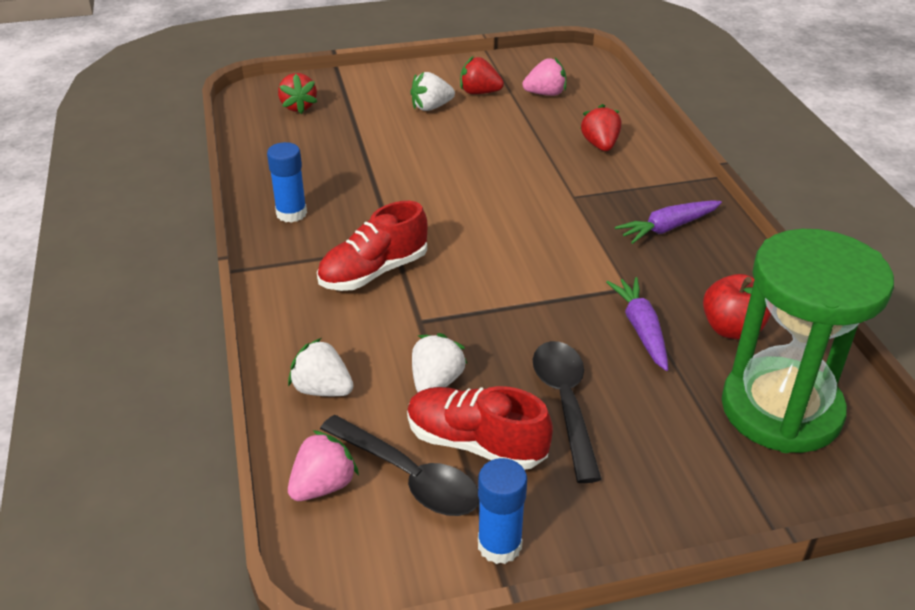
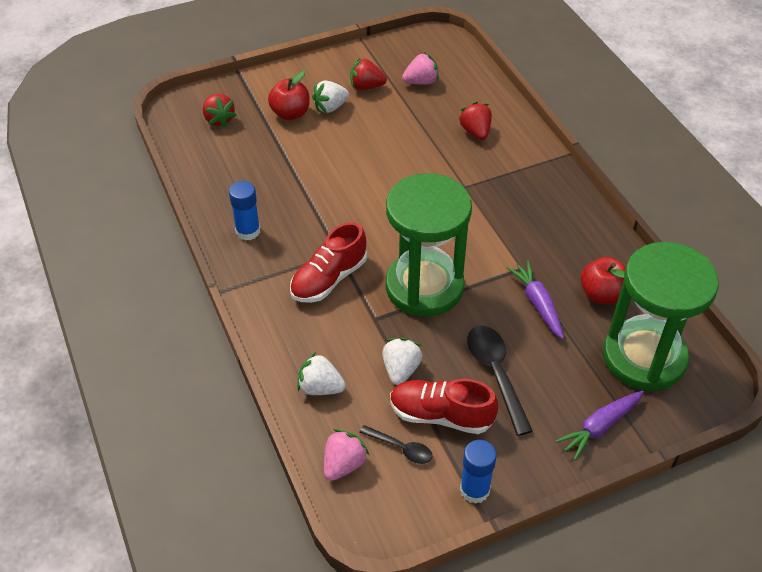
camera: 10 degrees left, 10 degrees up
black spoon [320,415,480,516] -> black spoon [359,425,433,464], size x0.58
purple carrot [615,200,722,244] -> purple carrot moved to [555,390,644,460]
none -> red apple [268,71,309,120]
none -> green hourglass [386,173,472,317]

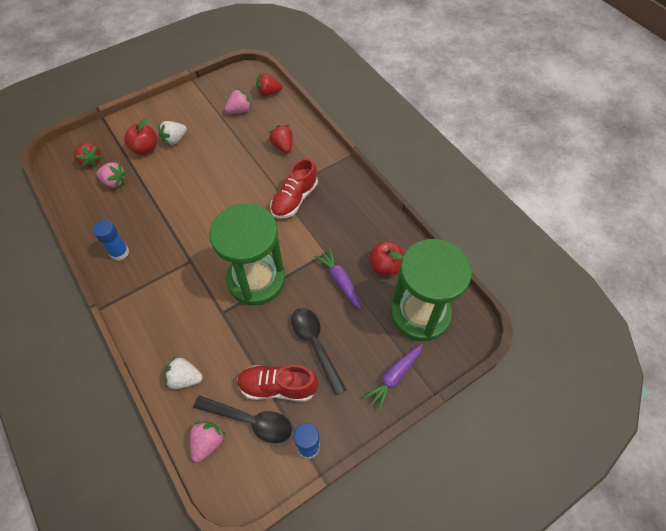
camera: 10 degrees left, 10 degrees up
red shoe [290,222,367,303] -> red shoe moved to [270,158,318,219]
red strawberry [350,58,387,90] -> red strawberry moved to [256,73,282,97]
black spoon [359,425,433,464] -> black spoon [193,395,292,443], size x1.73
white strawberry [382,338,422,385] -> none
none -> pink strawberry [96,162,126,189]

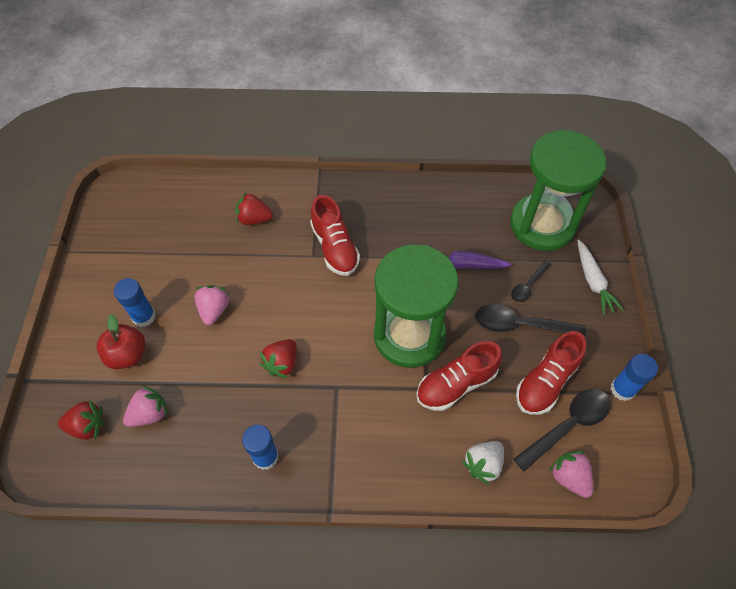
camera: 55 degrees left, 0 degrees up
white strawberry [158,121,187,146] -> blue glue stick [114,278,156,327]
pink strawberry [225,89,252,113] -> pink strawberry moved to [194,285,230,325]
red strawberry [256,73,282,97] -> red strawberry moved to [260,339,297,378]
purple carrot [363,344,423,411] -> white carrot [577,240,624,315]
red apple [369,241,404,276] -> none
none -> red shoe [416,341,502,411]
none -> black spoon [511,261,551,302]

